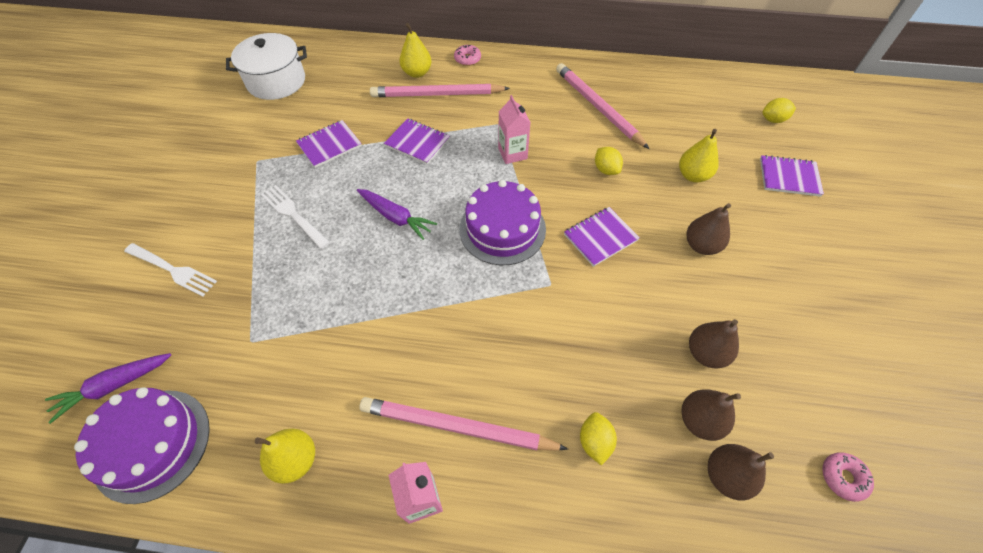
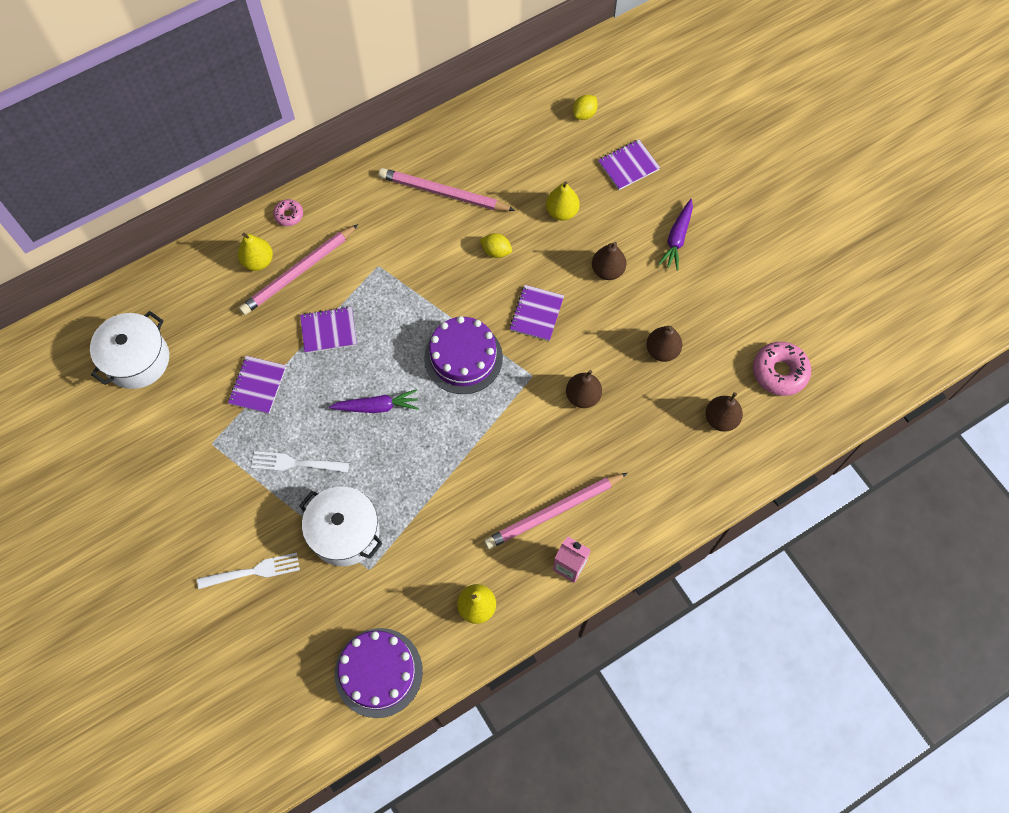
camera: 40 degrees left, 10 degrees up
purple carrot [45,353,171,424] -> purple carrot moved to [658,199,693,271]
pink carton [498,95,531,164] -> none
yellow lemon [580,412,617,466] -> none
brown pear [682,389,741,441] -> brown pear moved to [566,370,602,408]
pink donut [822,452,874,502] -> pink donut [753,342,811,396], size x1.81
none -> white pot [299,486,383,566]

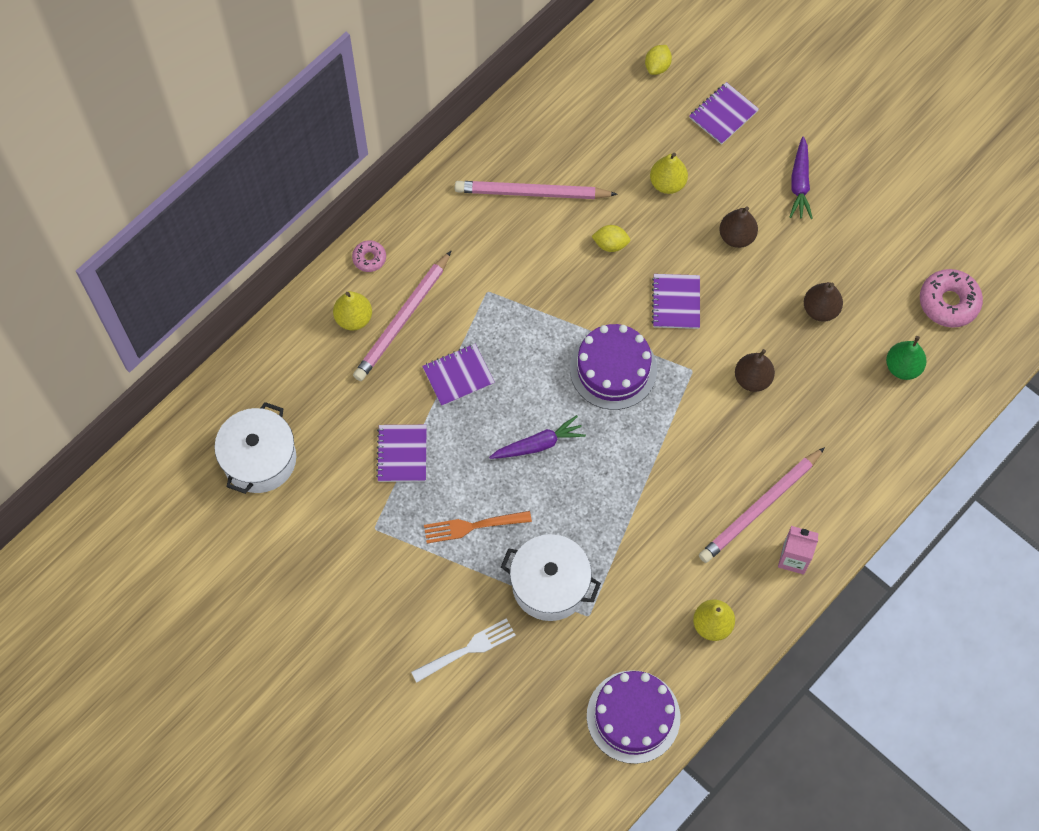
camera: 15 degrees left, 0 degrees up
white fork [251,451,349,473] -> orange fork [424,511,532,544]
brown pear [706,392,743,432] -> green pear [886,336,927,380]

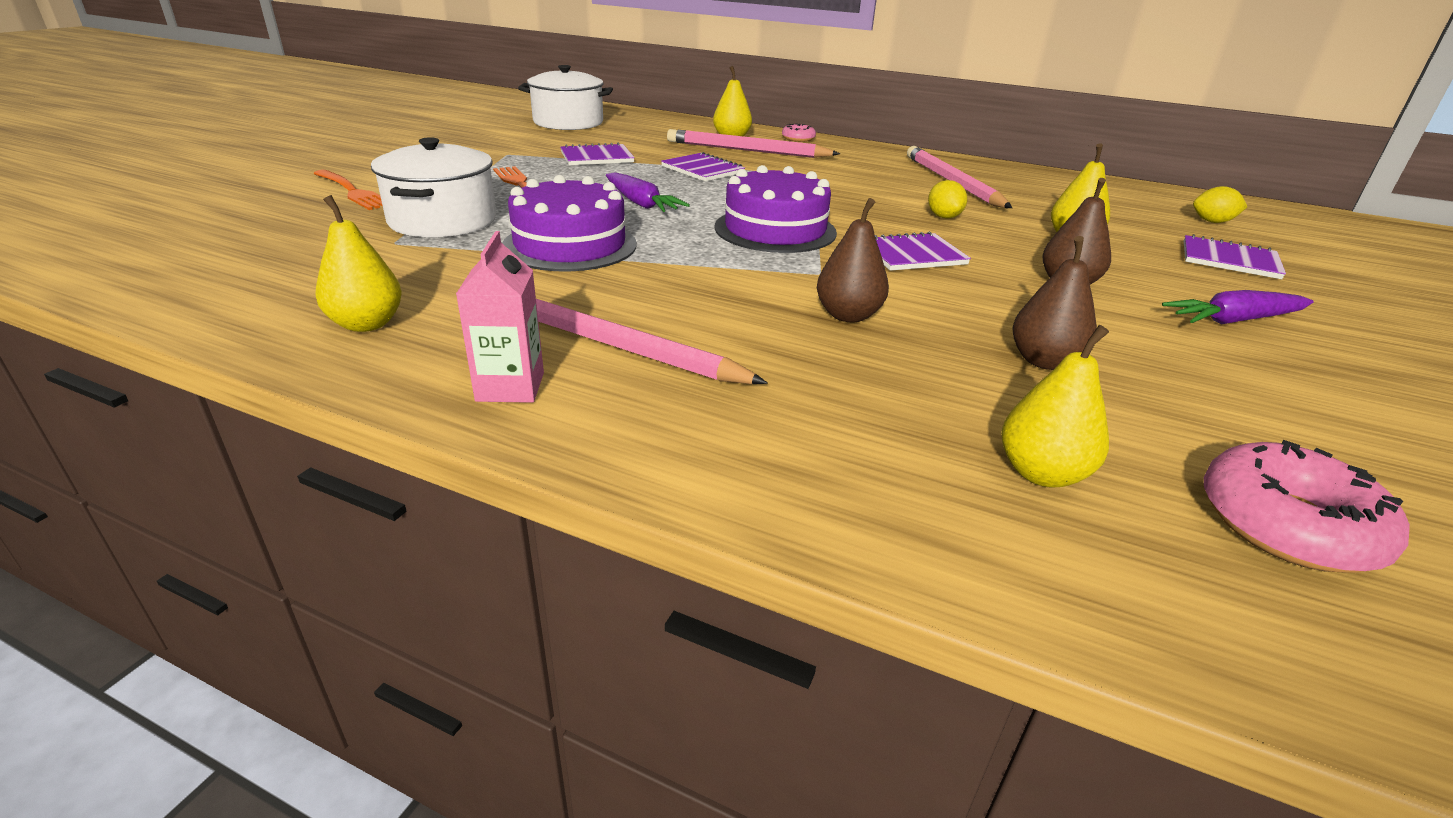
camera: 70 degrees right, 35 degrees down
white fork [411,618,516,683] -> orange fork [314,170,383,210]
purple cake [587,670,680,764] -> purple cake moved to [502,175,637,272]
green pear [886,336,927,380] -> yellow pear [1001,325,1109,488]

